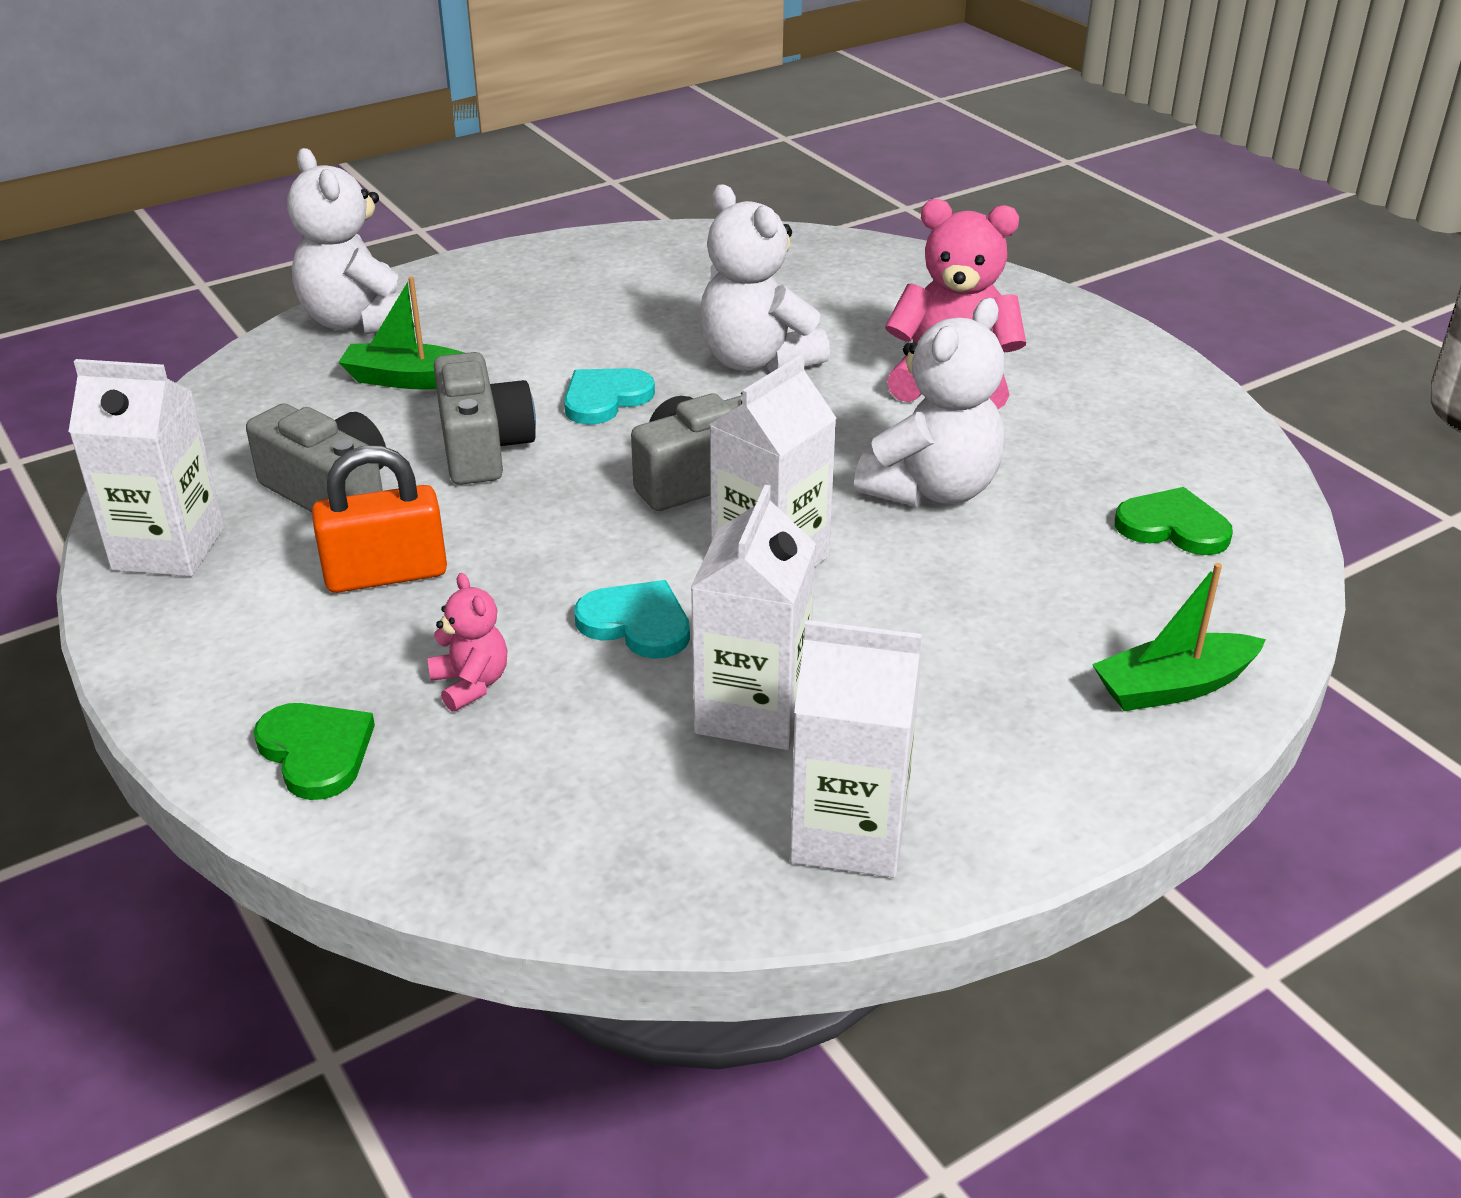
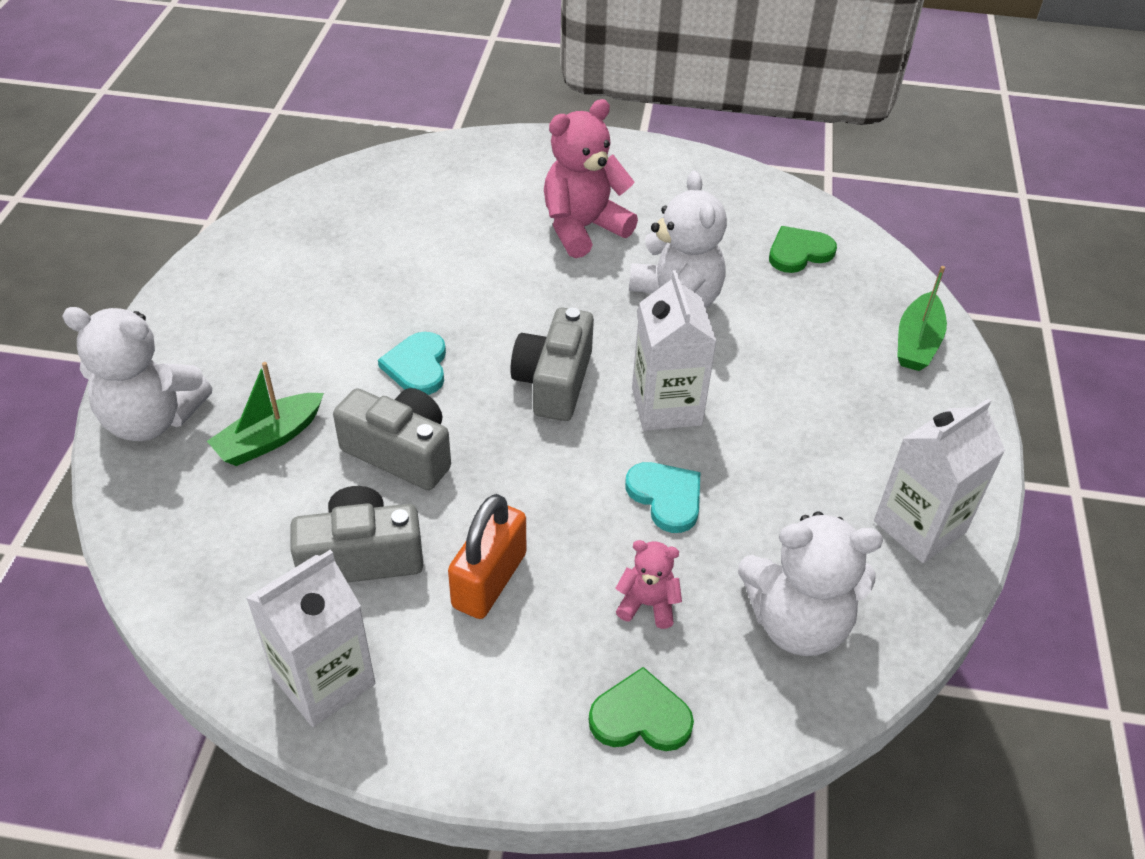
camera: 50 degrees left, 10 degrees up
turquoise heart [574,580,690,659] -> turquoise heart turned 75 degrees clockwise [625,462,701,533]
white carton [691,485,816,750] -> none
white teddy bear [699,184,830,372] -> white teddy bear moved to [738,511,883,656]

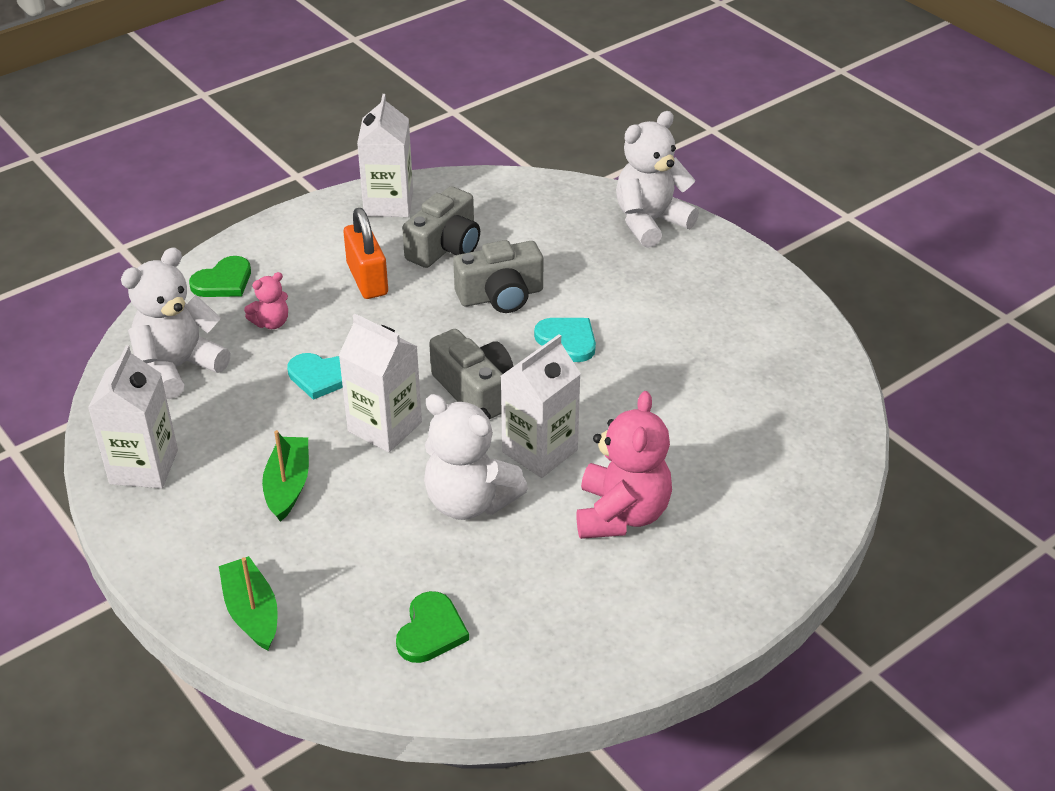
camera: 135 degrees right, 5 degrees down
green boat [207,362,324,466] -> green boat moved to [262,430,309,522]
none -> white carton [501,334,581,478]

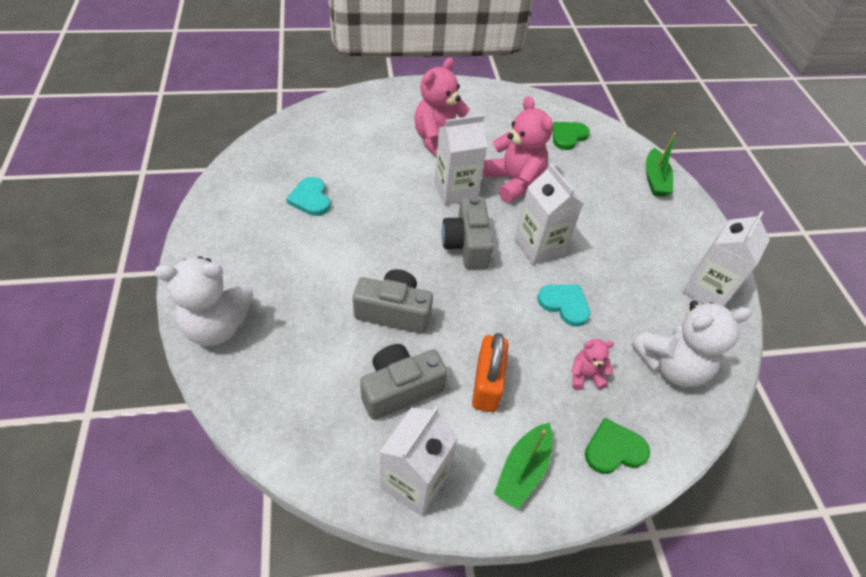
camera: 155 degrees left, 10 degrees up
green boat [262,430,309,522] -> green boat moved to [494,423,553,509]
white teddy bear [424,394,528,520] -> pink teddy bear [483,96,553,203]
turquoise heart [534,318,596,362] -> turquoise heart moved to [286,177,330,216]

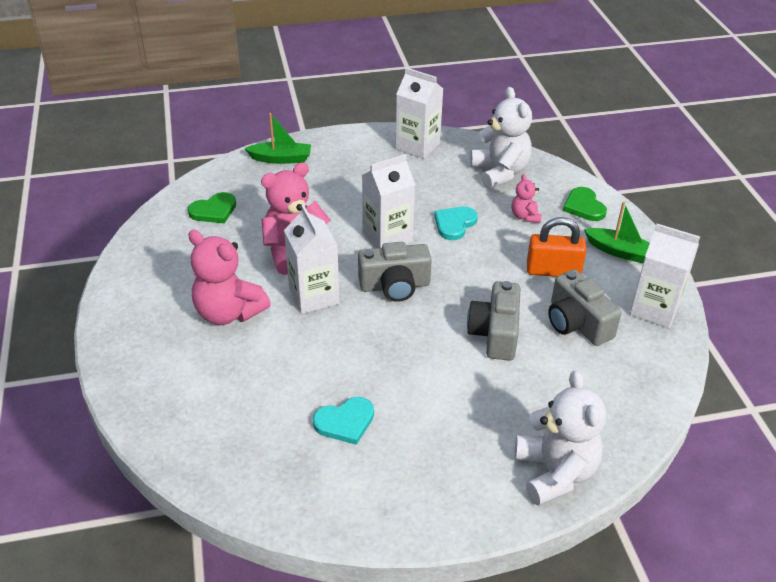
camera: 90 degrees left, 10 degrees down
green heart [552,122,590,150] -> green heart turned 75 degrees counterclockwise [188,192,236,223]

